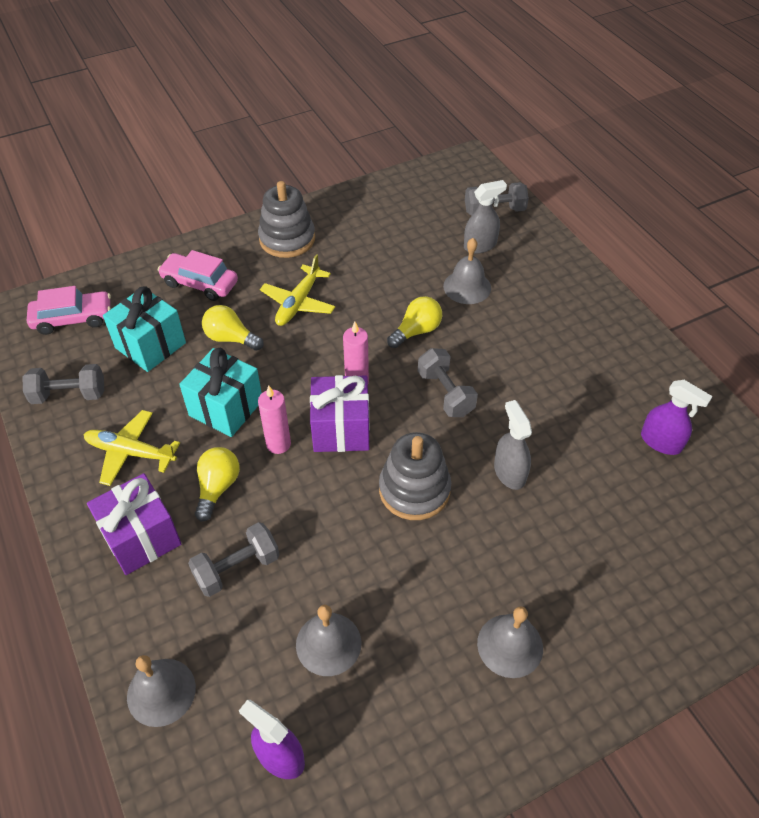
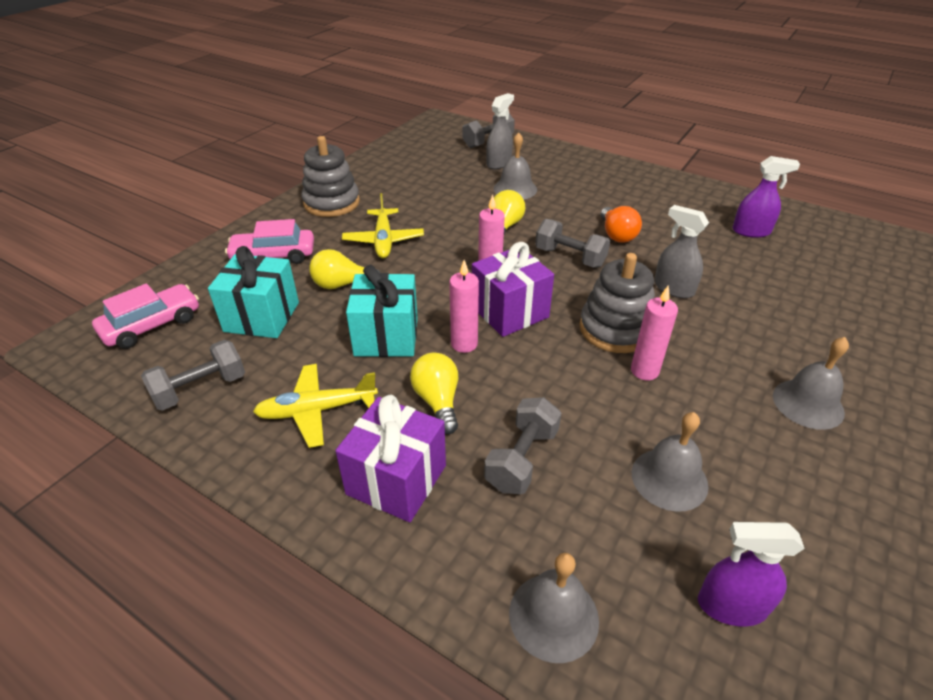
camera: 30 degrees left, 10 degrees down
none -> orange light bulb [601,206,642,243]
none -> pink candle [631,285,678,380]

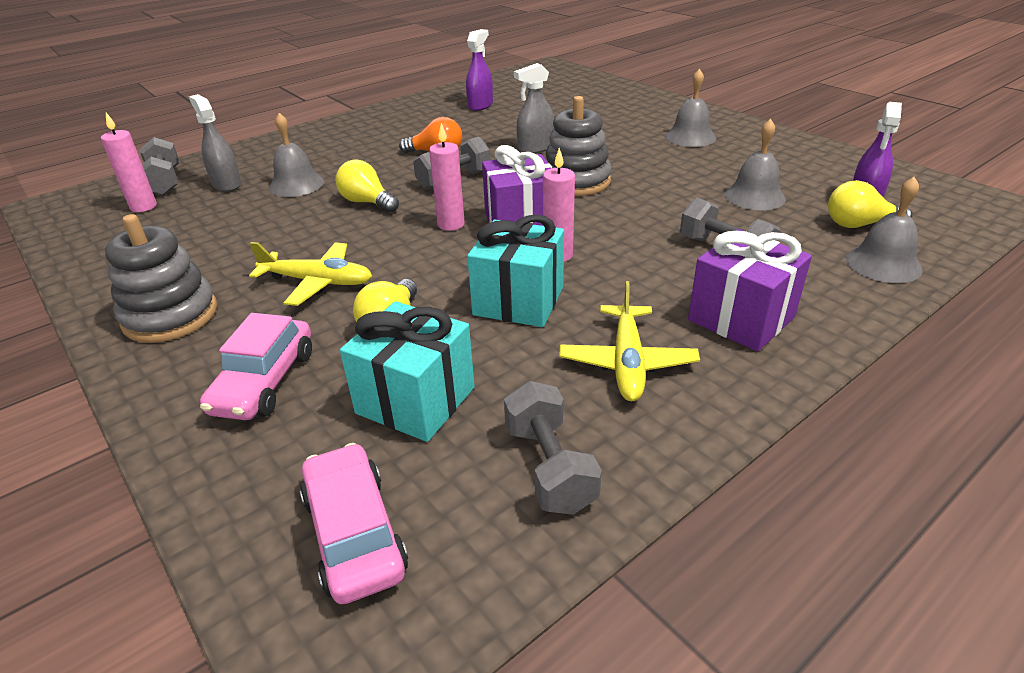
camera: 70 degrees left, 5 degrees down
yellow light bulb [410,353,458,434] -> yellow light bulb moved to [828,180,912,228]
pink candle [631,285,678,380] -> pink candle moved to [101,113,157,212]

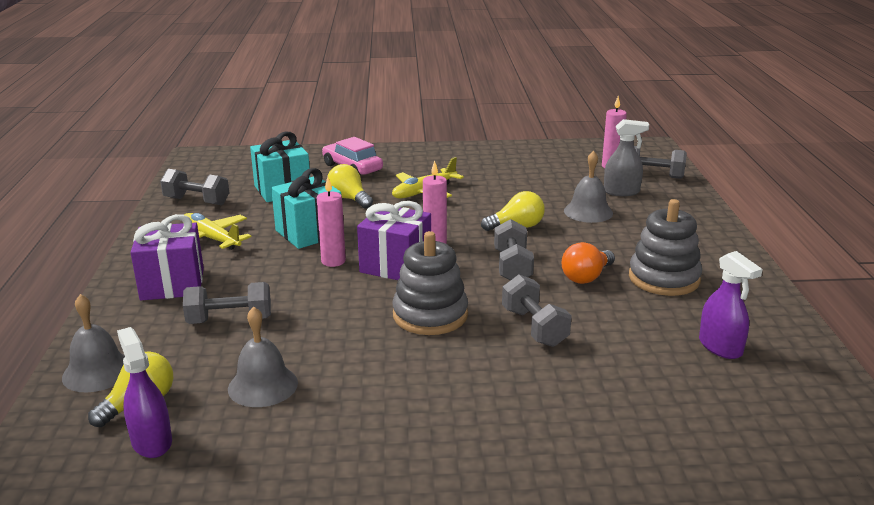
camera: 125 degrees right, 10 degrees down
grey stacking toy [105,214,217,343] -> grey stacking toy moved to [629,199,702,296]
pink car [300,443,408,604] -> none
grey spray bottle [514,63,554,154] -> grey dumbbell [502,274,572,347]
grey bell [665,69,716,147] -> none

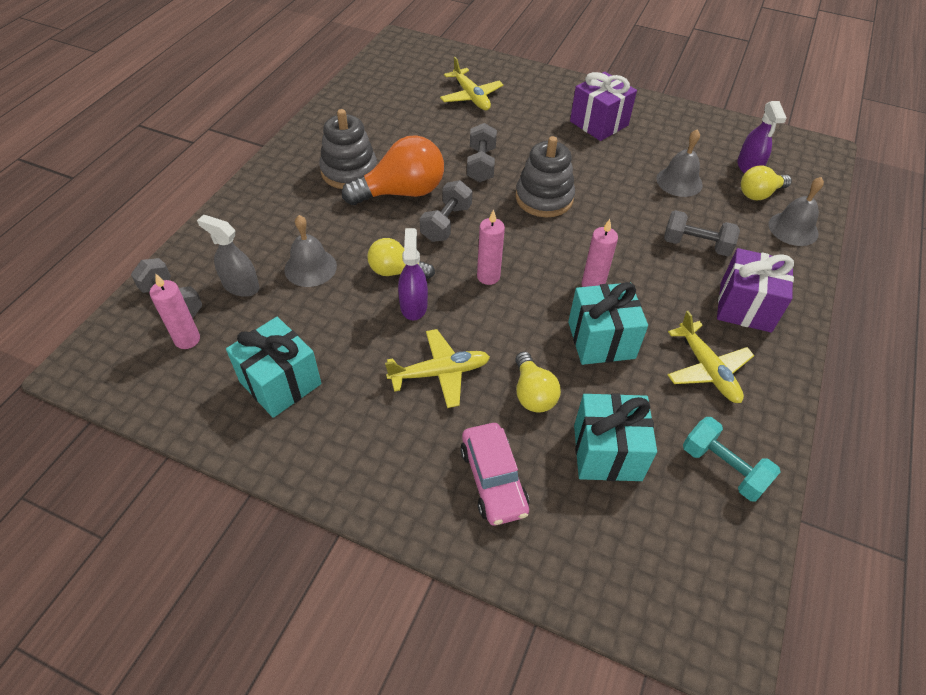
camera: 155 degrees left, 25 degrees up
grey dumbbell [160,169,229,205] -> turquoise dumbbell [683,417,781,501]
purple gift [357,201,431,280] -> purple gift moved to [570,71,637,141]
orange light bulb [562,242,615,284] -> orange light bulb [342,135,444,205], size x1.70
purple spray bottle [699,251,763,359] -> purple spray bottle moved to [398,228,428,321]
none -> turquoise gift [226,317,321,418]
none -> yellow plane [440,57,503,110]

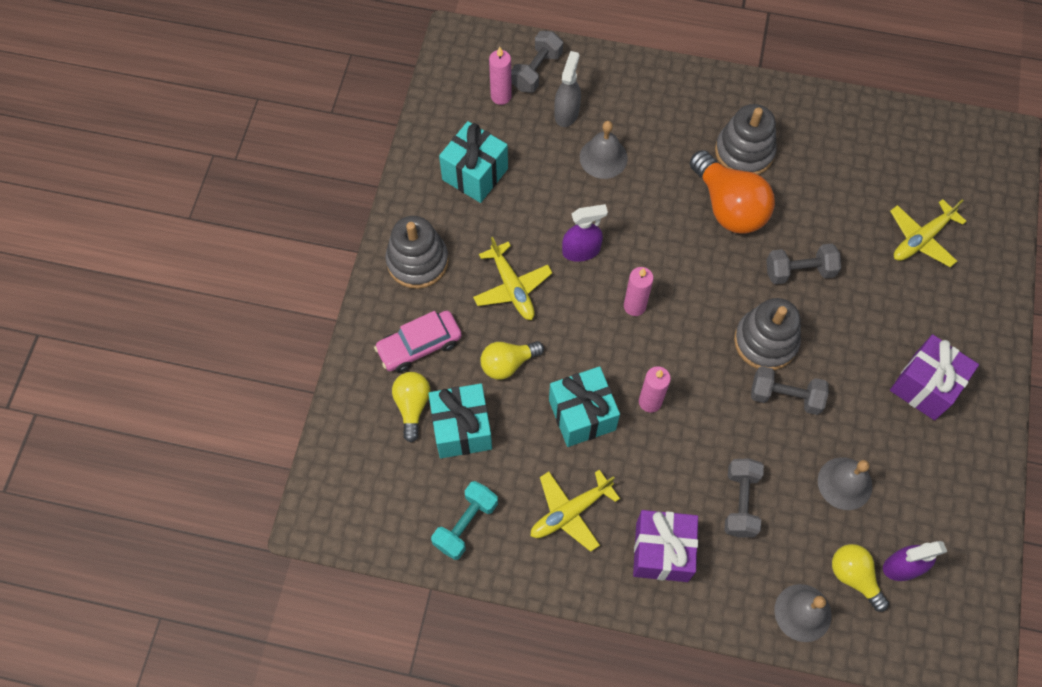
camera: 80 degrees right, 15 degrees up
yellow light bulb [367,238,435,279] -> yellow light bulb moved to [392,372,430,442]
grey dumbbell [420,180,472,242] -> grey dumbbell moved to [751,366,829,415]
none -> grey stacking toy [386,216,449,289]

